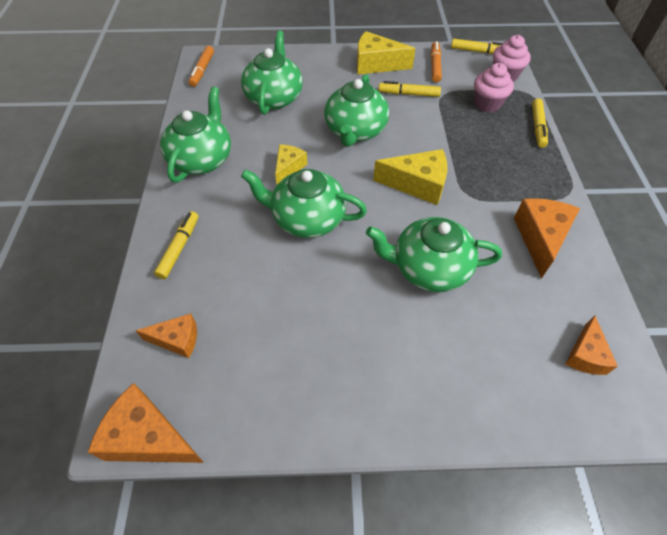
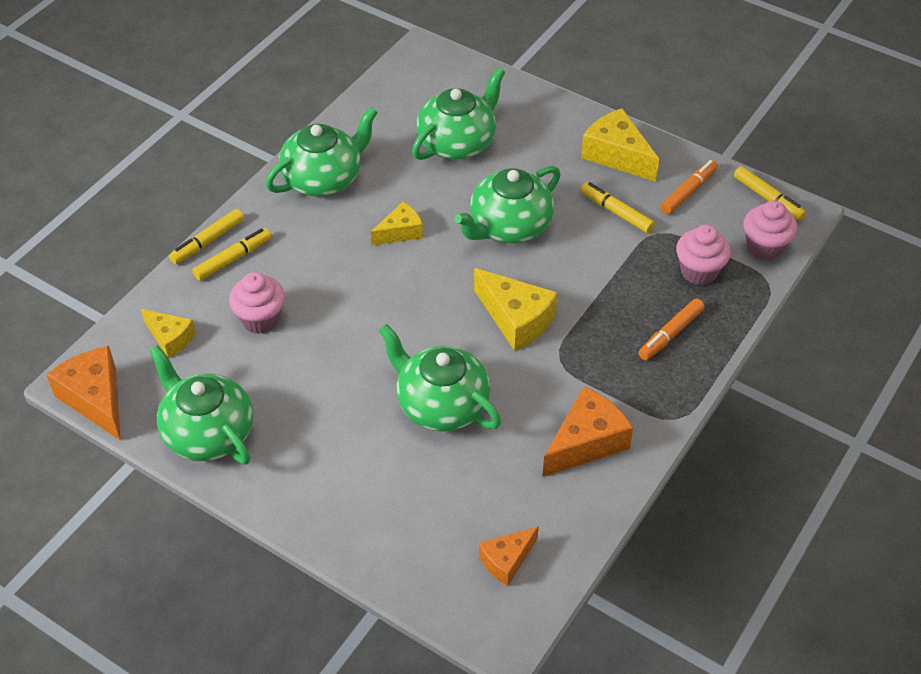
camera: 35 degrees right, 5 degrees down
orange cheese [135,313,197,358] -> yellow cheese [141,309,196,358]
orange marker [189,46,214,87] -> orange marker moved to [638,299,705,360]
green teapot [241,169,367,238] -> green teapot moved to [149,345,253,465]
yellow marker [532,99,548,148] -> yellow marker moved to [169,209,244,264]
none -> pink cupcake [229,272,285,334]

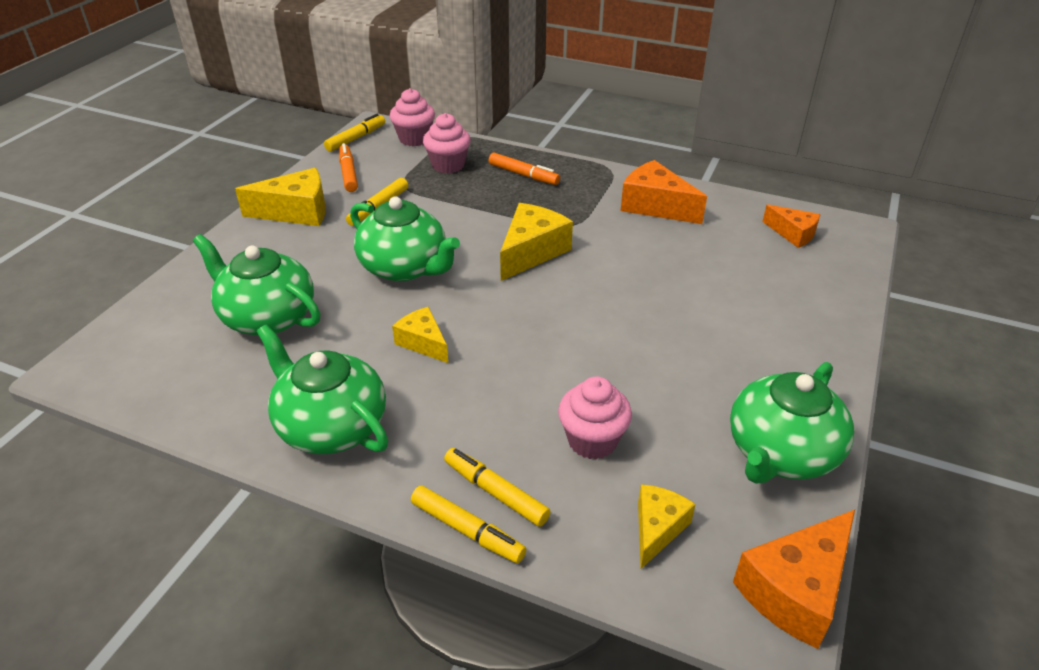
camera: 100 degrees left, 10 degrees down
green teapot [379,324,501,432] -> none
yellow cheese [581,108,659,182] -> yellow cheese turned 135 degrees counterclockwise [235,168,326,226]
orange marker [660,160,718,214] -> orange marker turned 45 degrees clockwise [339,143,358,192]

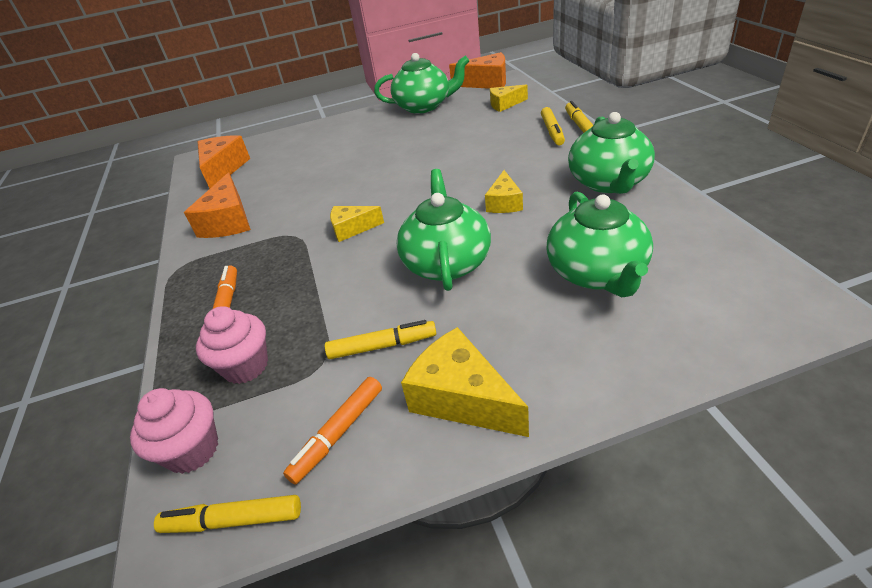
camera: 125 degrees left, 0 degrees up
yellow cheese [500,203,573,281] -> yellow cheese [330,206,384,242], size x0.62
pink cupcake [558,376,632,459] -> none
orange cheese [762,204,821,248] -> orange cheese [198,135,250,189], size x1.61

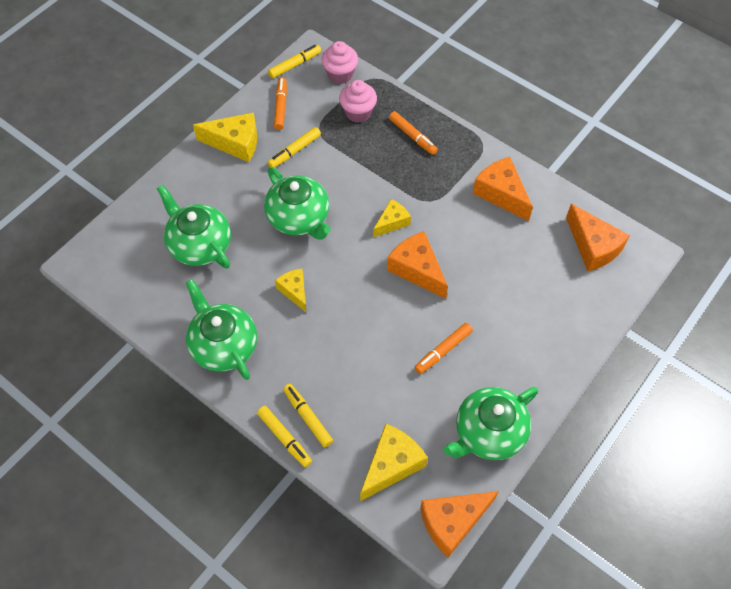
camera: 140 degrees right, 20 degrees up
yellow cheese [490,84,528,112] -> yellow cheese [360,424,428,501], size x1.61
none -> orange cheese [387,231,448,299]
none -> orange marker [415,323,473,374]

